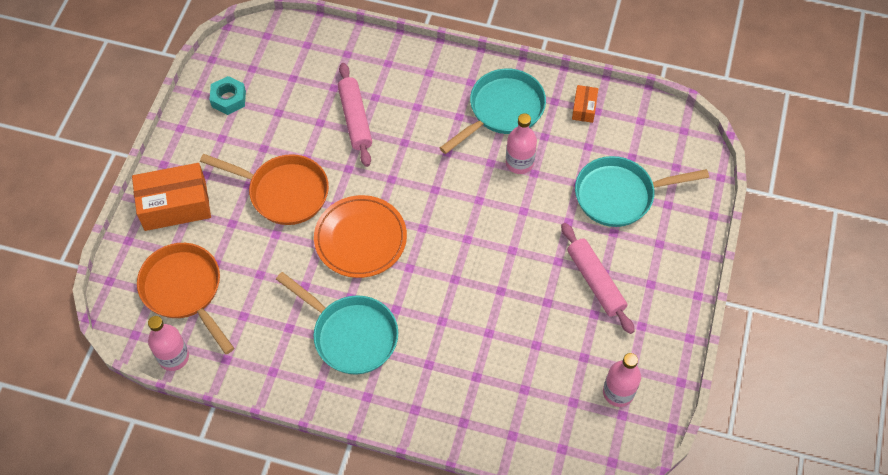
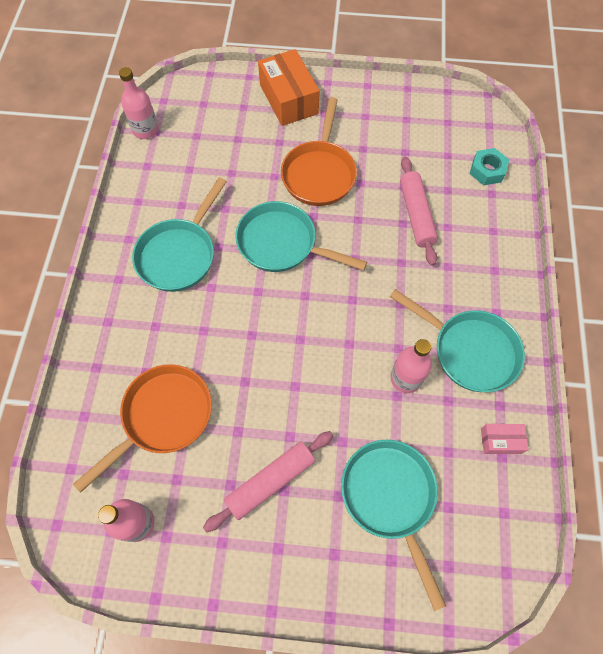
camera: 80 degrees right, 5 degrees up
orange pan [137,243,234,354] -> orange pan moved to [73,364,212,493]
turquoise nut [210,76,246,115] -> turquoise nut moved to [470,148,509,185]
orange plate [314,195,407,278] -> turquoise pan [235,201,367,272]
pink rolling pin [338,63,372,167] -> pink rolling pin turned 75 degrees counterclockwise [400,157,438,266]
orange box [572,85,598,123] -> pink box [481,424,529,454]

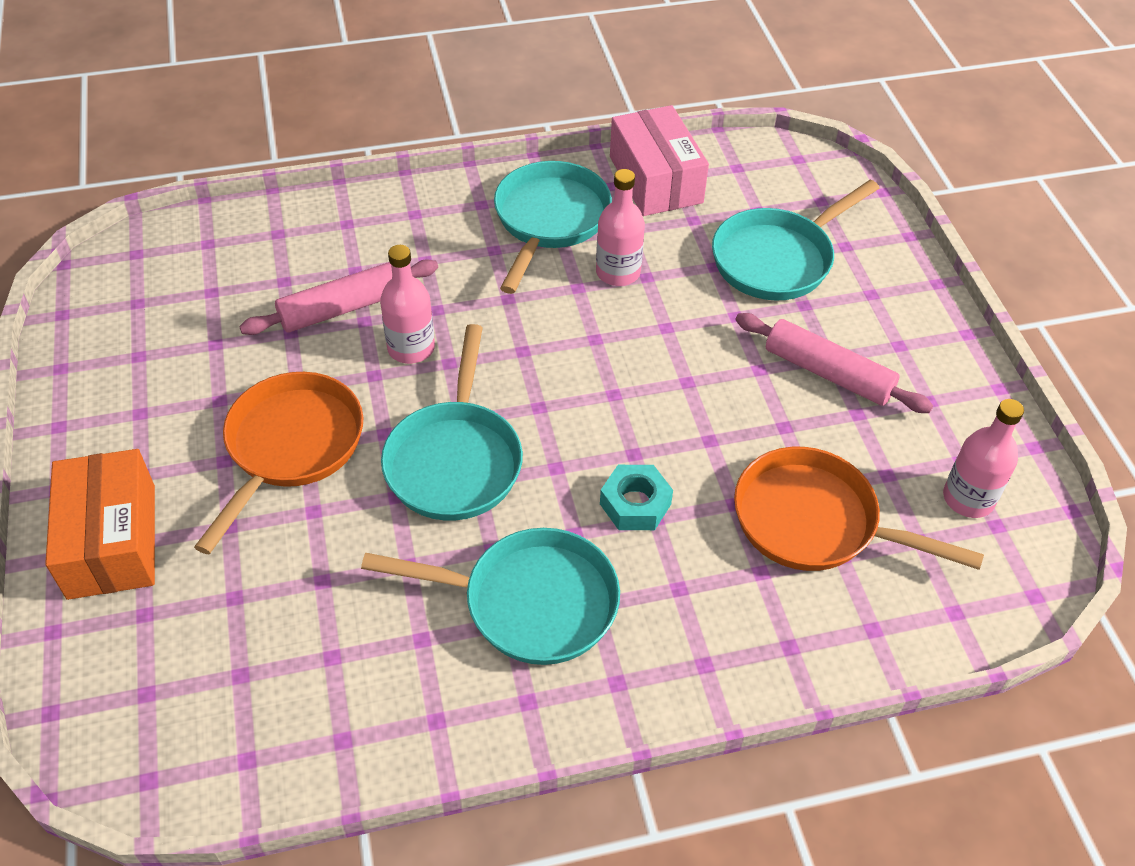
camera: 110 degrees left, 15 degrees down
pink bottle [119,67,158,139] -> pink bottle moved to [380,245,435,364]
orange box [258,49,319,126] -> orange box turned 60 degrees counterclockwise [45,449,155,600]
orange pan [281,97,357,206] -> orange pan turned 60 degrees counterclockwise [194,372,363,554]
turquoise nut [470,148,509,185] -> turquoise nut moved to [600,465,673,530]
pink box [481,424,529,454] -> pink box [610,105,709,216], size x2.03

